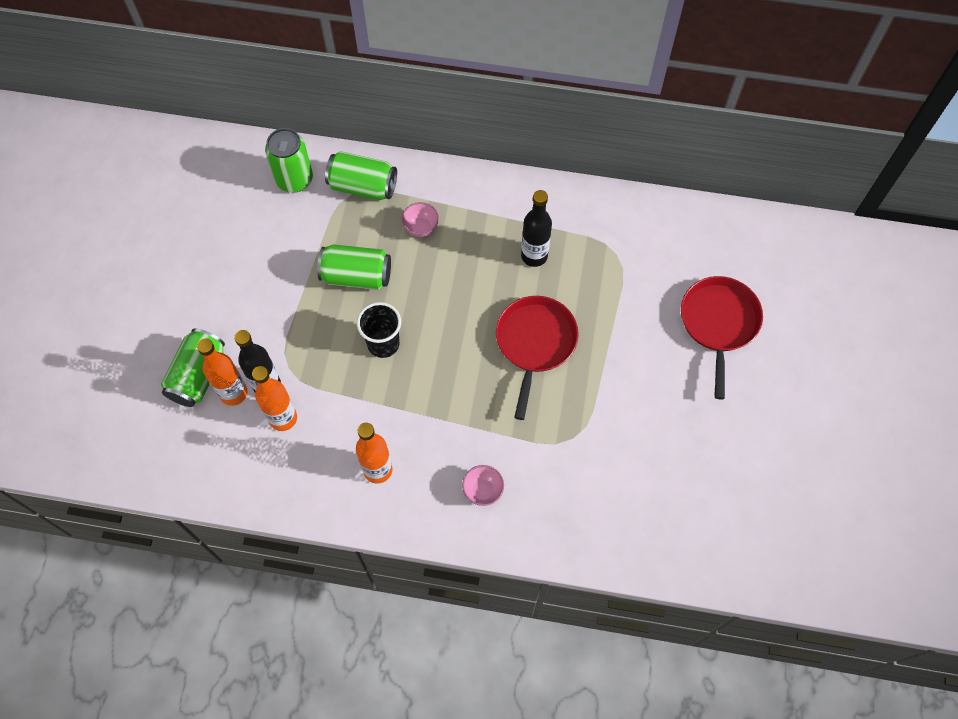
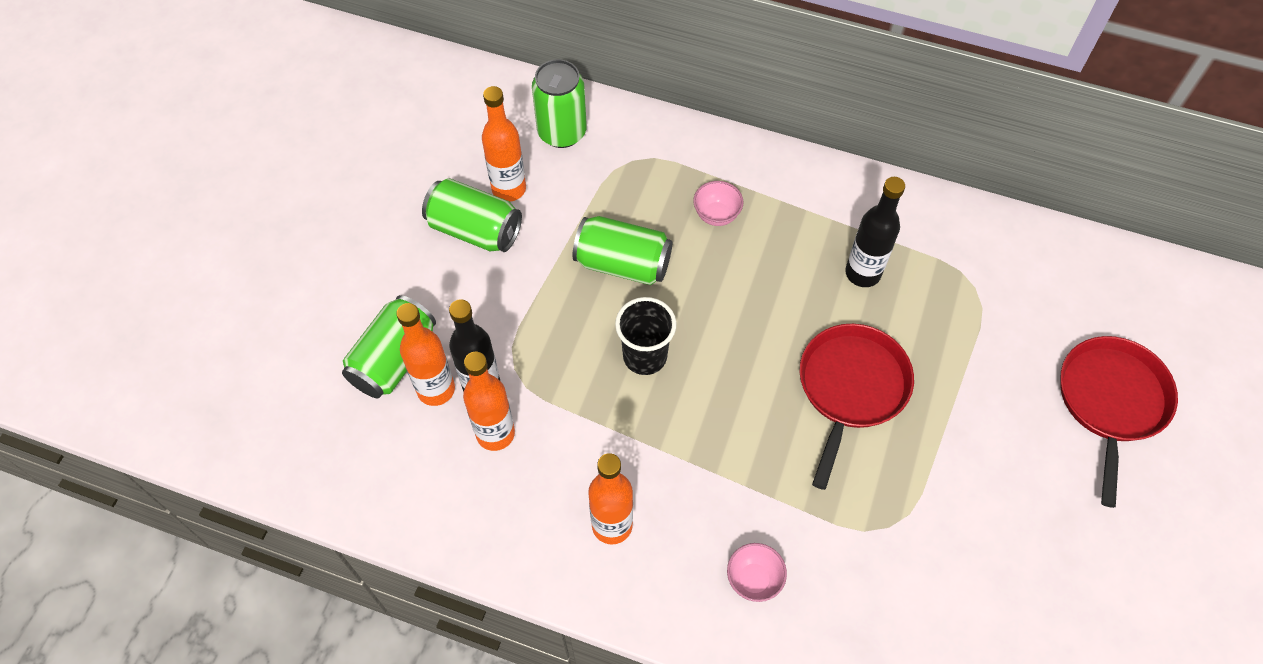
camera: 10 degrees right, 5 degrees down
green can [325,151,397,200] -> green can moved to [422,178,522,252]
none -> orange bottle [482,86,526,202]

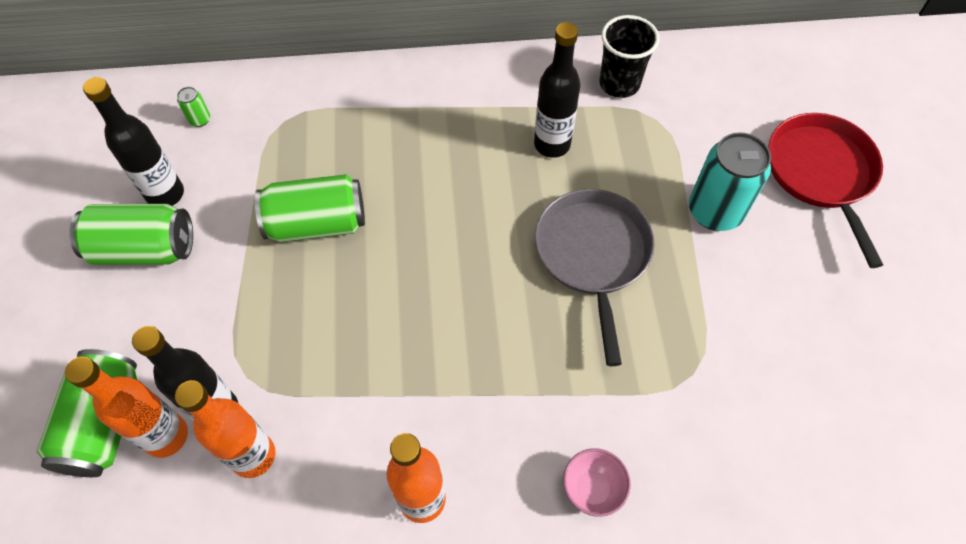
camera: 25 degrees left, 0 degrees up
orange bottle [482,86,526,202] -> black bottle [83,77,184,206]
green can [532,59,587,148] -> green can [177,87,210,127], size x0.43
black cup [615,297,676,375] -> black cup moved to [599,15,660,98]
pink bowl [693,181,744,226] -> none
red pan [799,324,914,490] -> grey pan [535,189,655,366]
none -> turquoise can [689,132,771,231]

